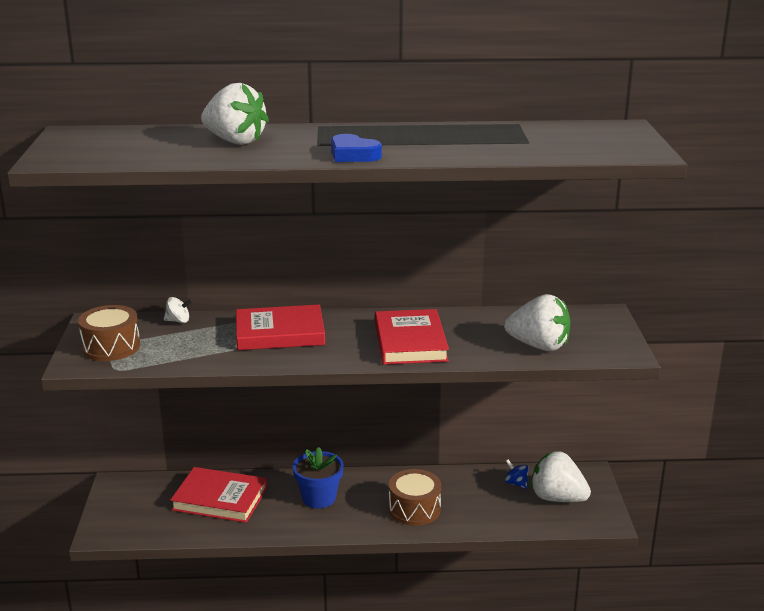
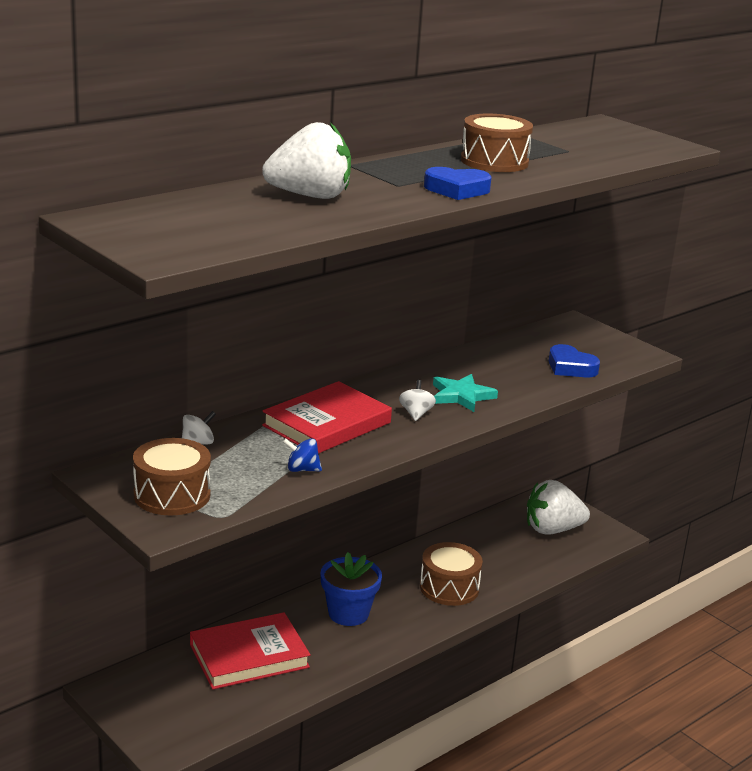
camera: 40 degrees left, 0 degrees up
red book [375,309,449,365] -> turquoise star [433,374,498,412]
white strawberry [504,294,570,351] -> blue heart [549,344,600,377]
blue spinning top [505,459,528,489] -> blue spinning top moved to [283,438,322,472]
none -> white spinning top [399,380,436,421]
none -> brown drum [461,113,533,172]

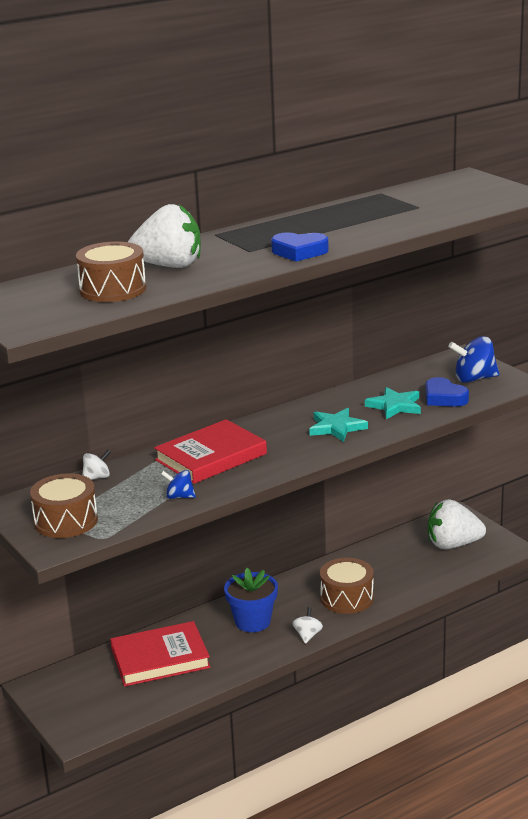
camera: 10 degrees right, 0 degrees up
white spinning top [399,380,436,421] -> white spinning top moved to [292,607,323,644]
brown drum [461,113,533,172] -> brown drum moved to [76,242,146,302]
none -> turquoise star [365,387,421,419]
none -> blue spinning top [448,336,500,383]

